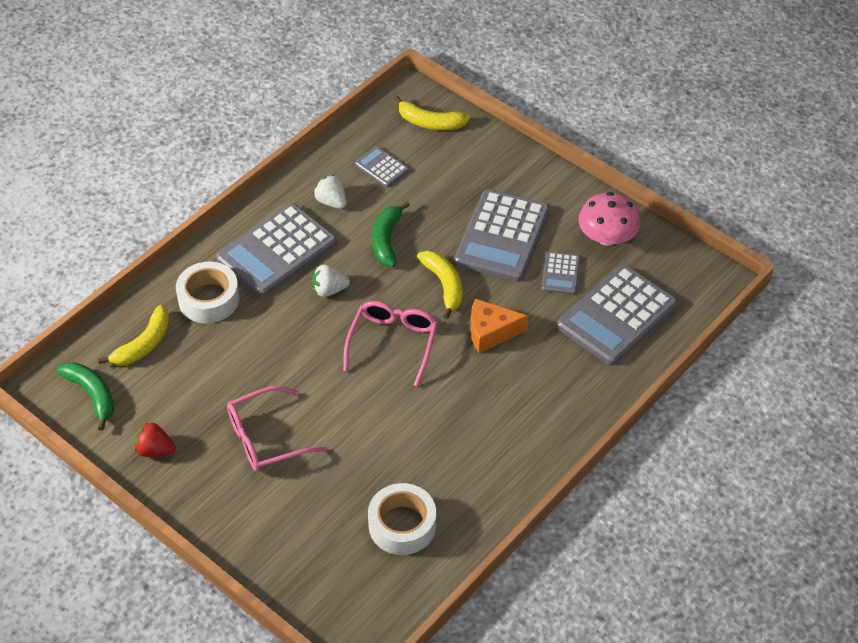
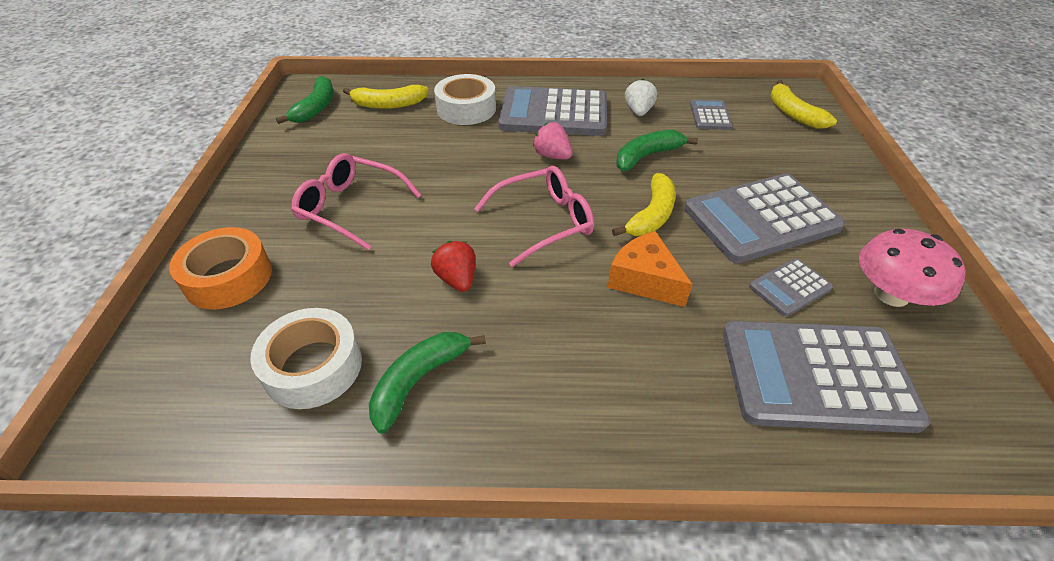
camera: 50 degrees right, 5 degrees down
red strawberry [135,422,176,457] -> red strawberry moved to [431,241,476,292]
white strawberry [312,264,350,297] -> pink strawberry [533,122,573,159]
none -> orange tape [169,227,272,309]
none -> green banana [369,332,486,434]

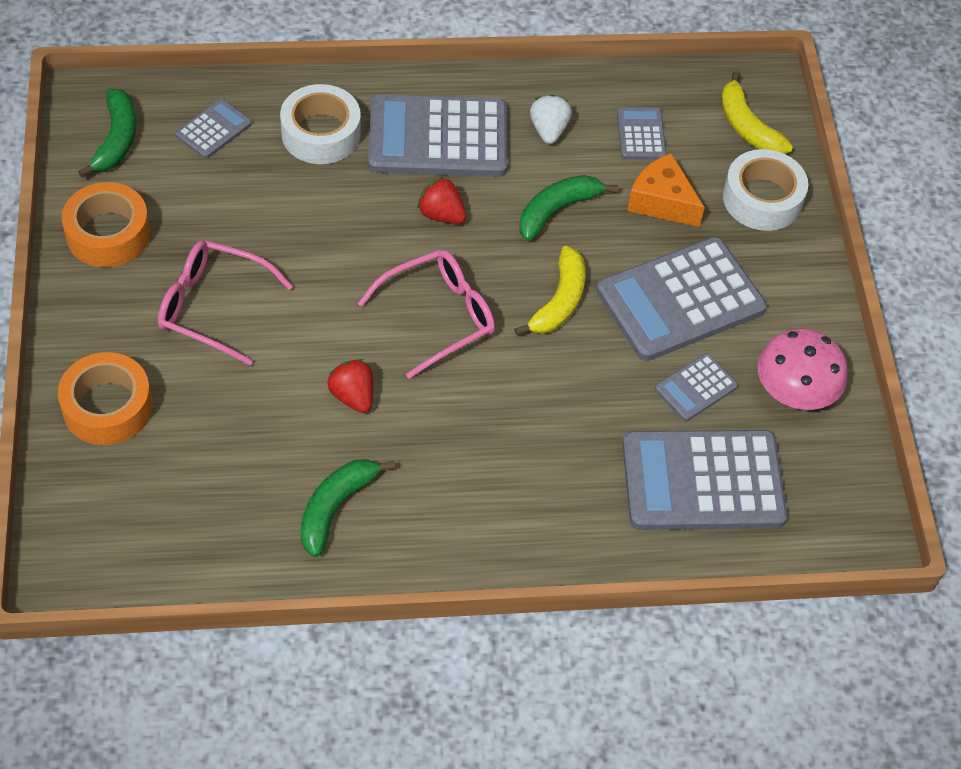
camera: 10 degrees left, 10 degrees up
white tape [250,308,362,409] -> white tape moved to [723,149,808,231]
yellow banana [343,85,429,109] -> grey calculator [175,99,252,159]
pink strawberry [533,122,573,159] -> red strawberry [417,177,466,224]
orange cheese [608,231,692,307] -> orange cheese moved to [627,153,705,227]
none -> orange tape [62,182,150,267]

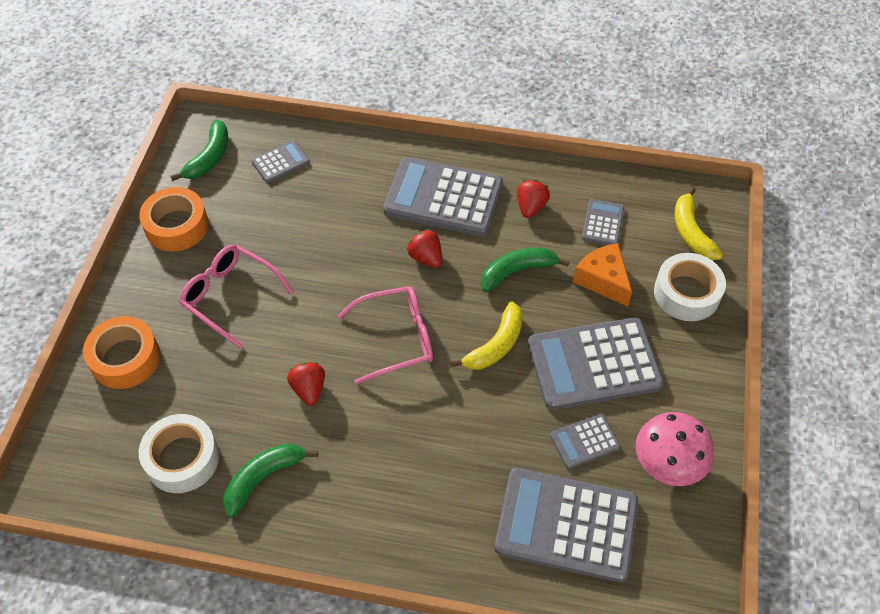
camera: 20 degrees right, 0 degrees up
white tape [280,84,361,164] -> white tape moved to [139,414,219,493]
white strawberry [530,95,572,144] -> red strawberry [517,180,550,218]

